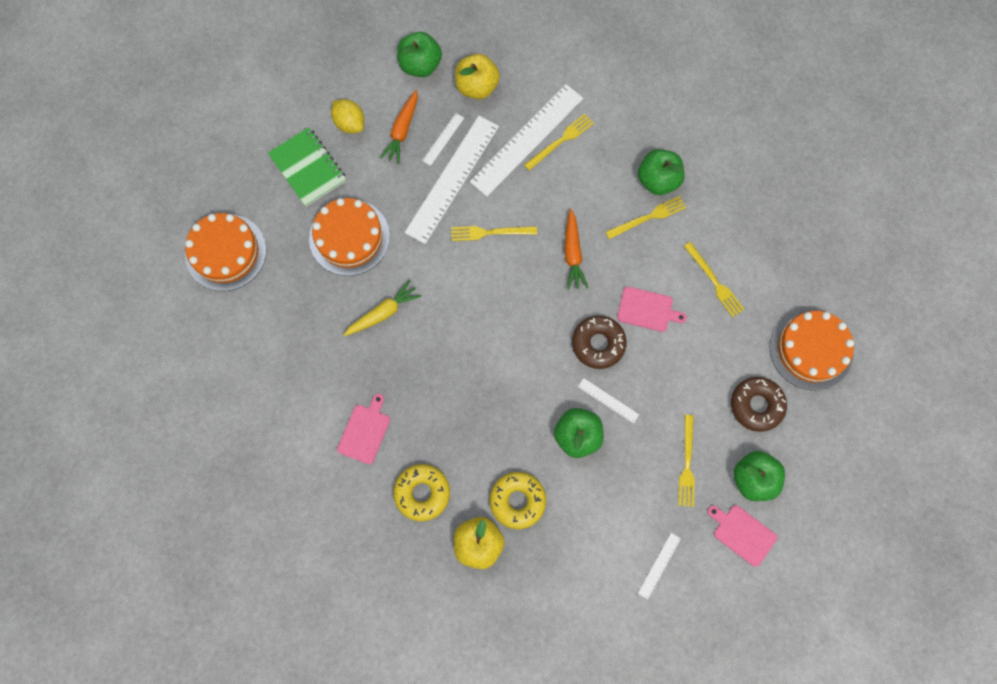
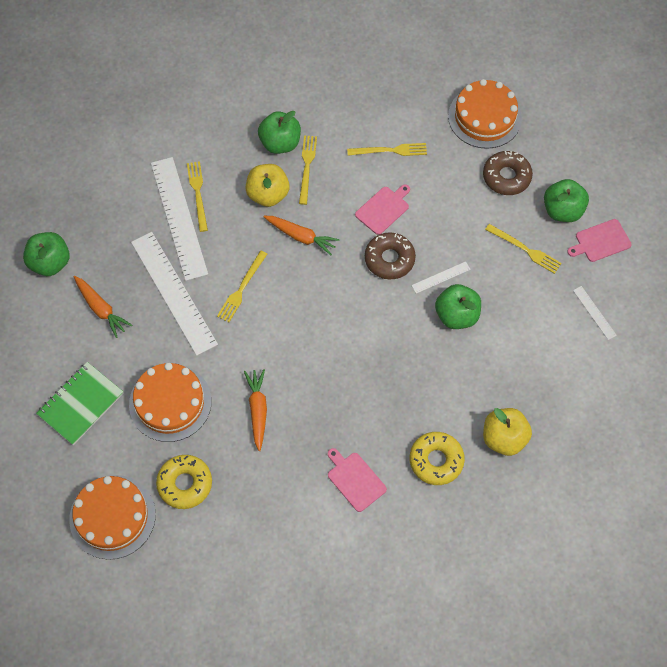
camera: 60 degrees left, 10 degrees down
green notebook [268,127,346,207] -> green notebook turned 45 degrees counterclockwise [36,362,124,445]
yellow lemon [331,99,364,133] -> none
yellow carrot [344,280,422,336] -> orange carrot [244,369,267,451]
white ruler [422,113,464,166] -> none
yellow apple [455,54,500,99] -> yellow apple moved to [245,164,290,207]
yellow donut [490,472,546,529] -> yellow donut moved to [156,455,212,509]

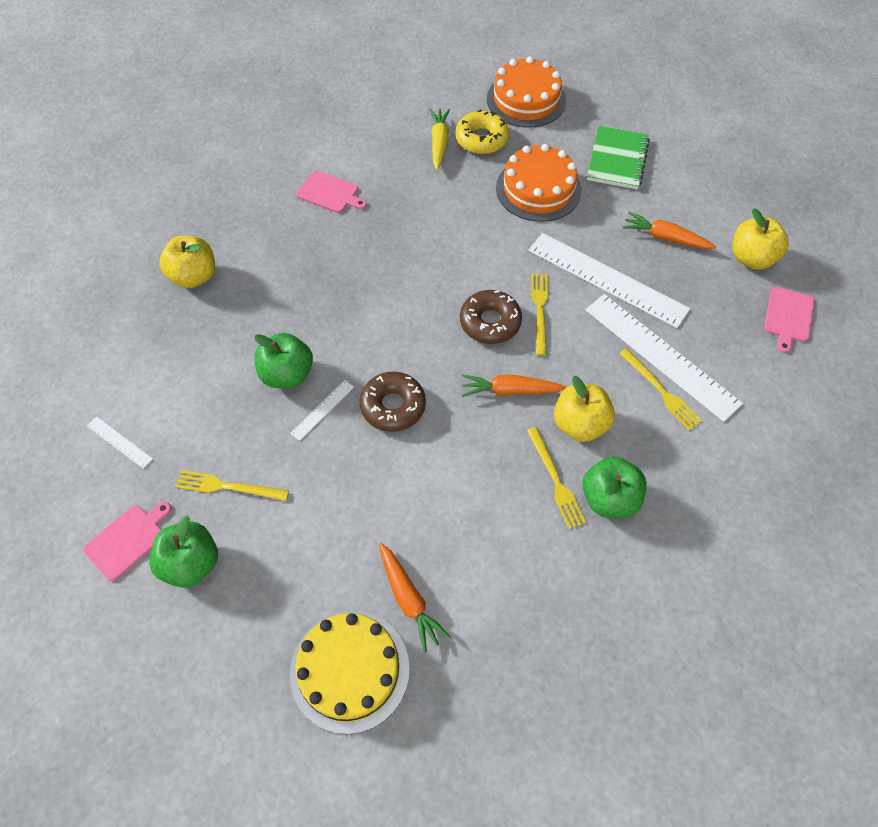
camera: 155 degrees right, 5 degrees down
green apple [23,232,70,276] -> yellow apple [733,208,789,270]
orange carrot [244,369,267,451] -> orange carrot moved to [379,543,451,653]
yellow fork [347,143,427,156] -> none
pink cutting board [355,185,410,235] -> pink cutting board moved to [764,287,814,353]
yellow donut [410,432,465,485] -> none
orange cake [448,79,522,149] -> yellow cake [290,611,410,734]
brown donut [483,151,533,195] -> brown donut moved to [460,290,522,344]
none -> yellow carrot [429,108,450,171]

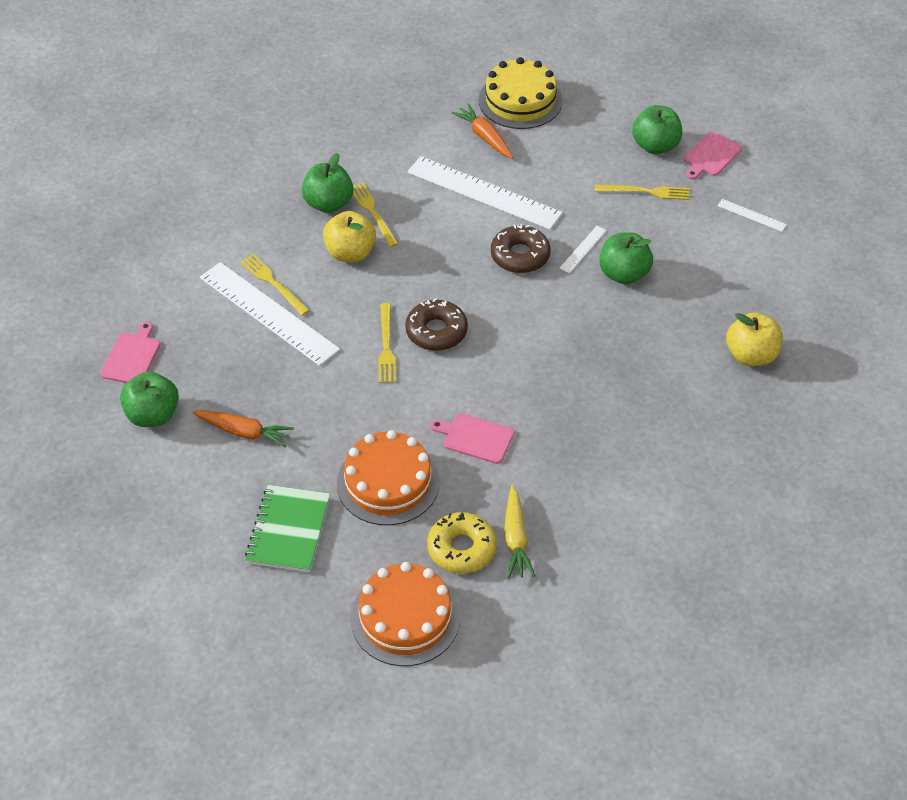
camera: 175 degrees right, 10 degrees down
pink cutting board [296,171,367,213] -> pink cutting board moved to [430,413,514,464]
orange carrot [462,374,567,397] -> none
white ruler [528,233,690,328] -> white ruler moved to [407,156,563,230]
yellow apple [733,208,789,270] -> green apple [120,372,179,427]

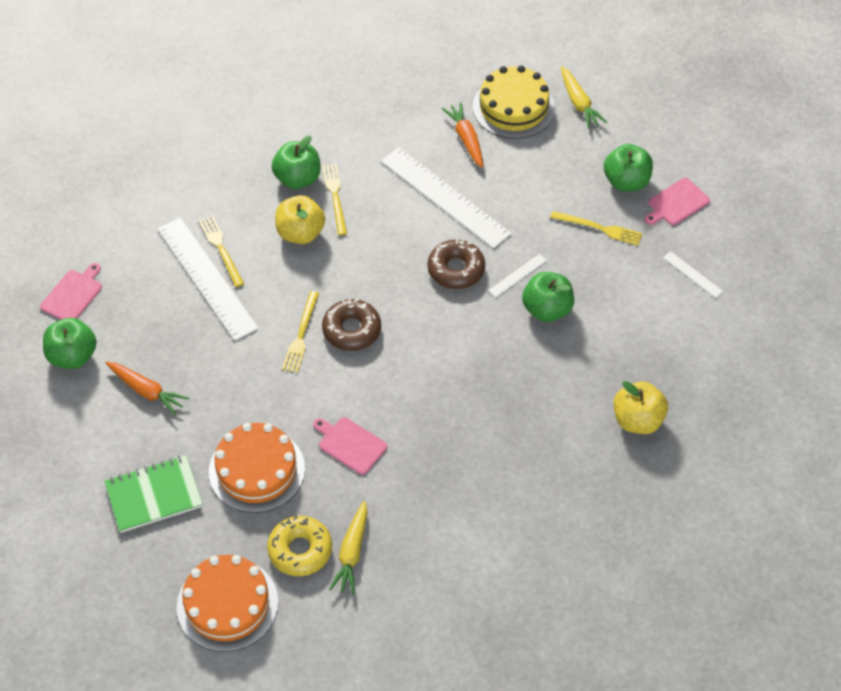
camera: 15 degrees right, 5 degrees up
green notebook [245,485,330,572] -> green notebook turned 45 degrees clockwise [104,455,203,533]
none -> yellow carrot [561,66,607,129]

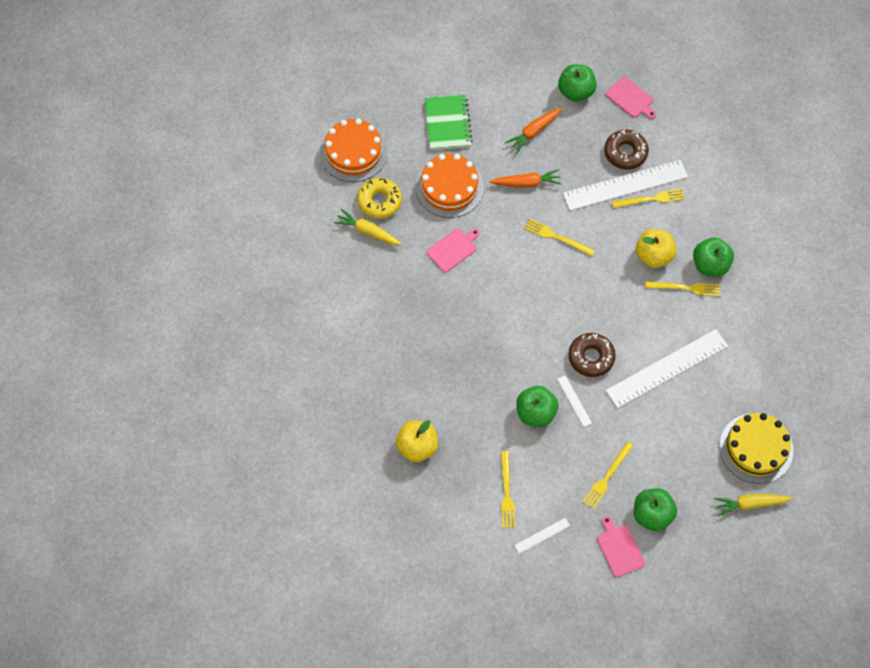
camera: 105 degrees right, 10 degrees up
brown donut [322,299,381,351] -> brown donut moved to [604,129,649,170]
orange carrot [442,102,483,168] -> orange carrot moved to [490,169,562,188]
none -> yellow fork [501,451,516,528]

